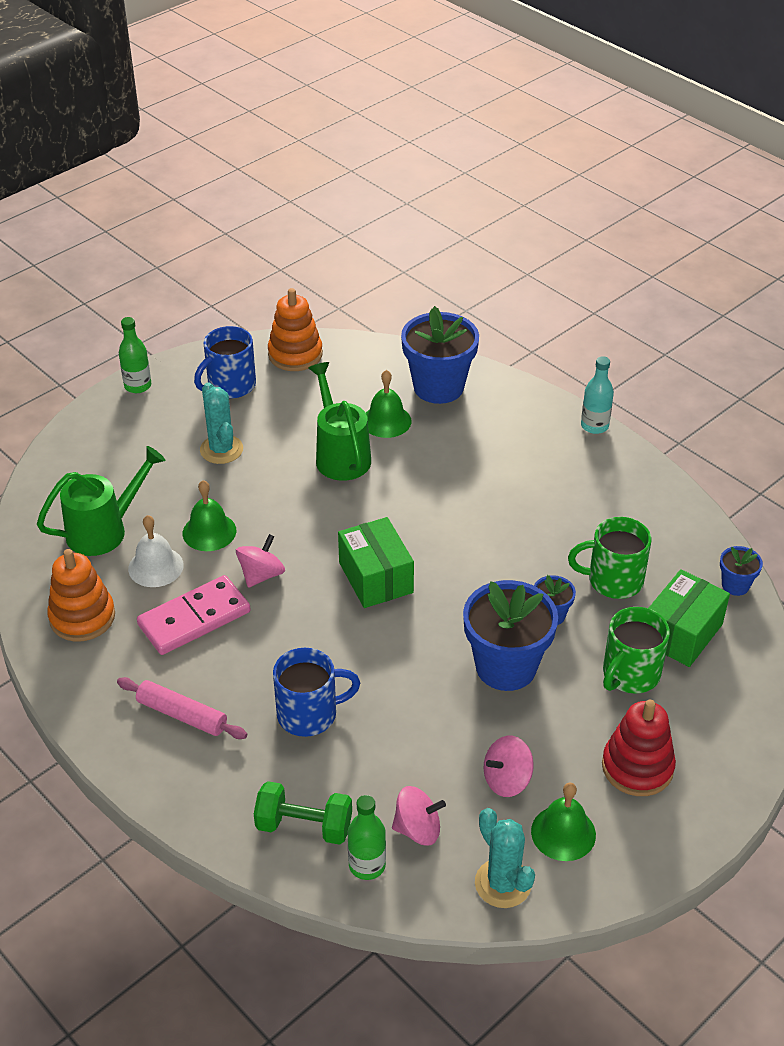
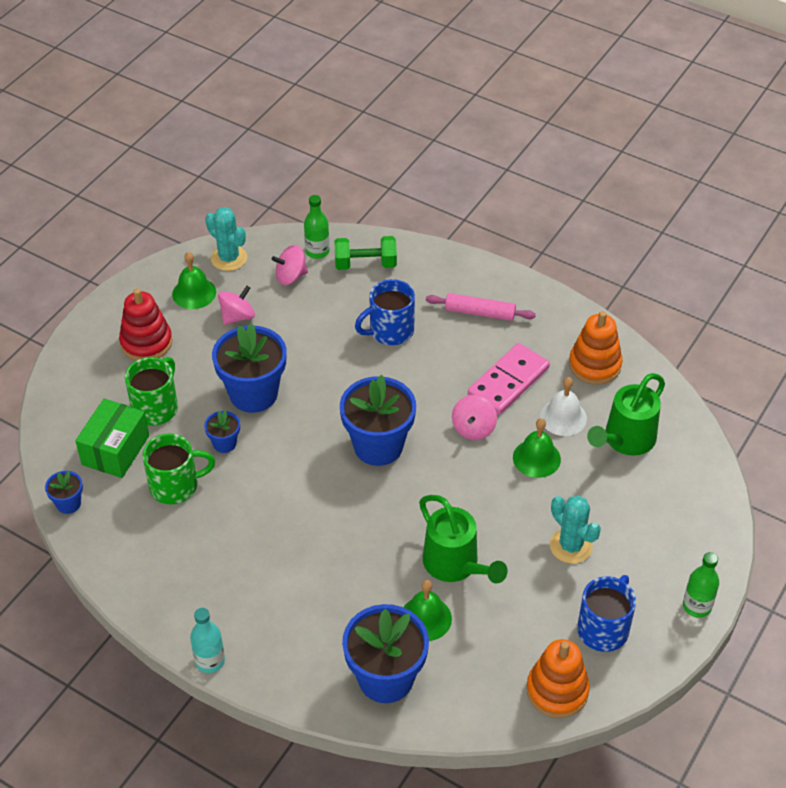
camera: 165 degrees right, 5 degrees up
green box [338,517,414,608] -> blue flower pot [340,375,416,466]

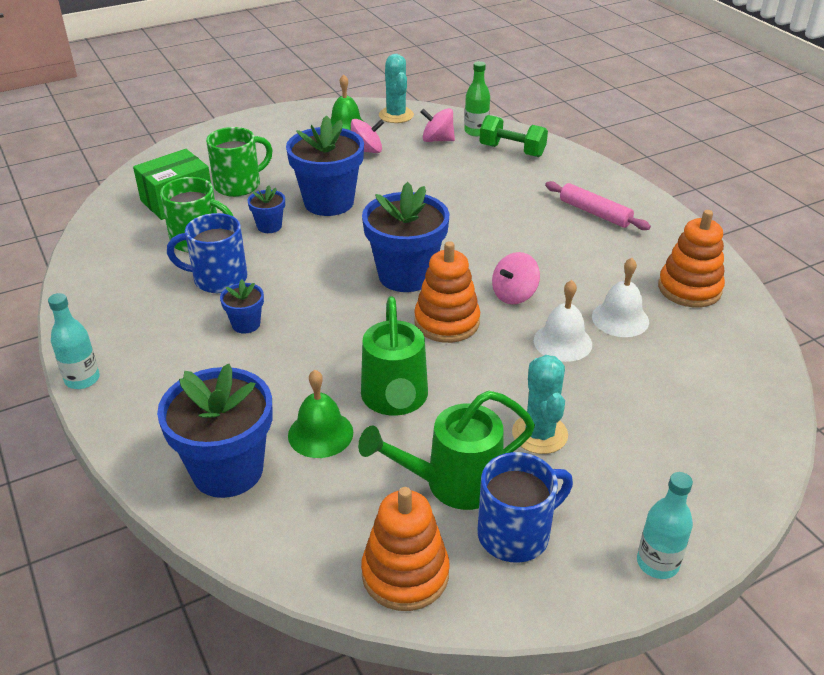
camera: 30 degrees right, 10 degrees down
blue flower pot [45,471,83,514] -> blue flower pot moved to [220,279,264,333]
red stacking toy [119,288,172,361] -> none
blue mug [355,279,415,345] -> blue mug moved to [167,213,247,293]
pink domino [468,343,550,415] -> none
green bell [513,418,561,478] -> white bell [534,280,592,362]
green watering can [587,373,665,456] -> green watering can moved to [358,391,535,510]
green bottle [683,552,719,618] -> turquoise bottle [637,472,693,579]
none -> orange stacking toy [414,241,480,343]

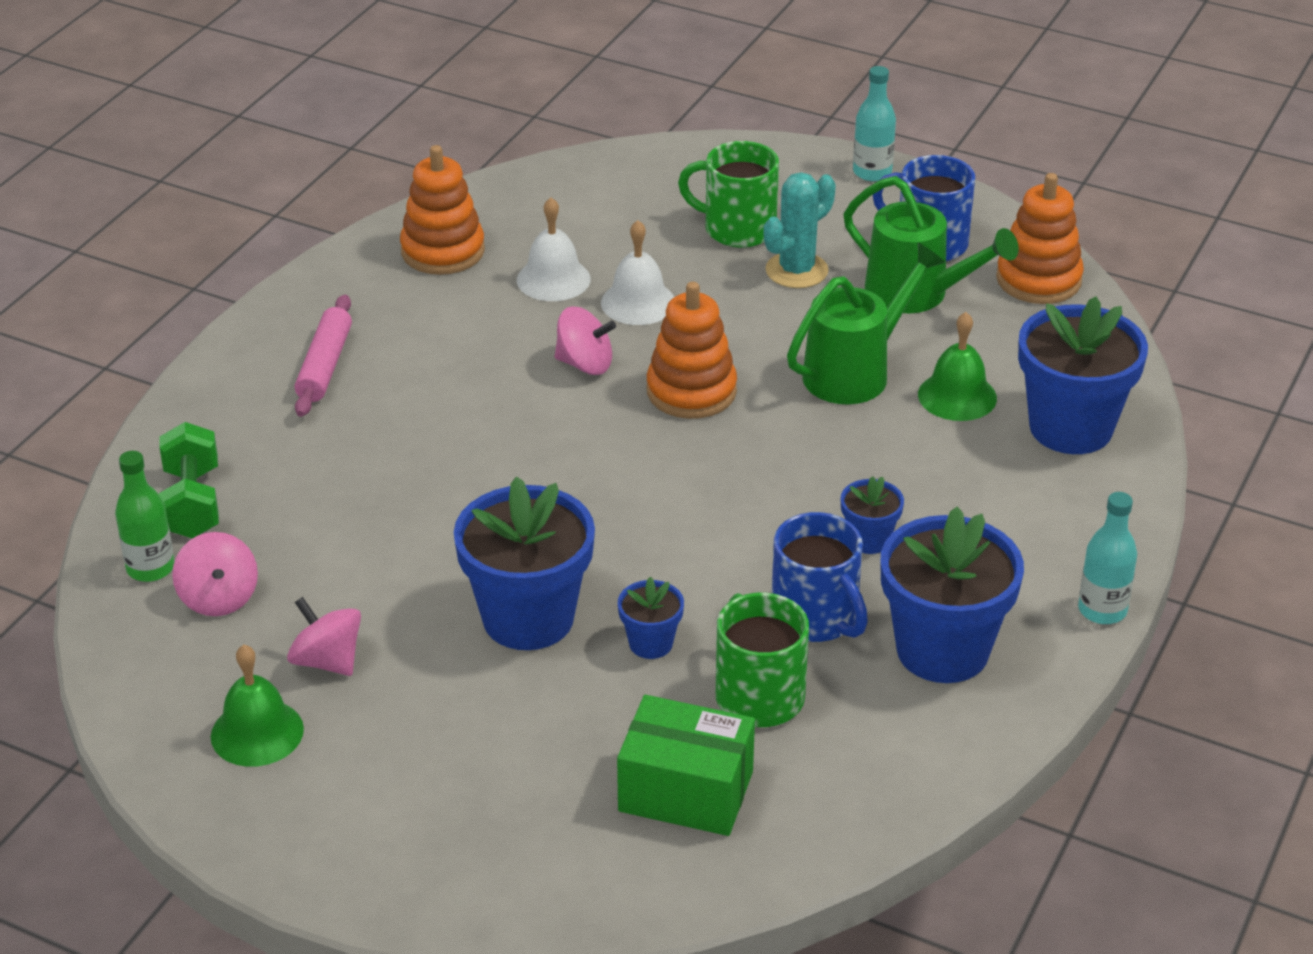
camera: 125 degrees left, 0 degrees up
green mug [206,127,273,197] -> green mug moved to [678,141,779,248]
blue flower pot [362,182,449,292] -> blue flower pot moved to [880,507,1024,683]
turquoise cactus [379,54,414,123] -> none

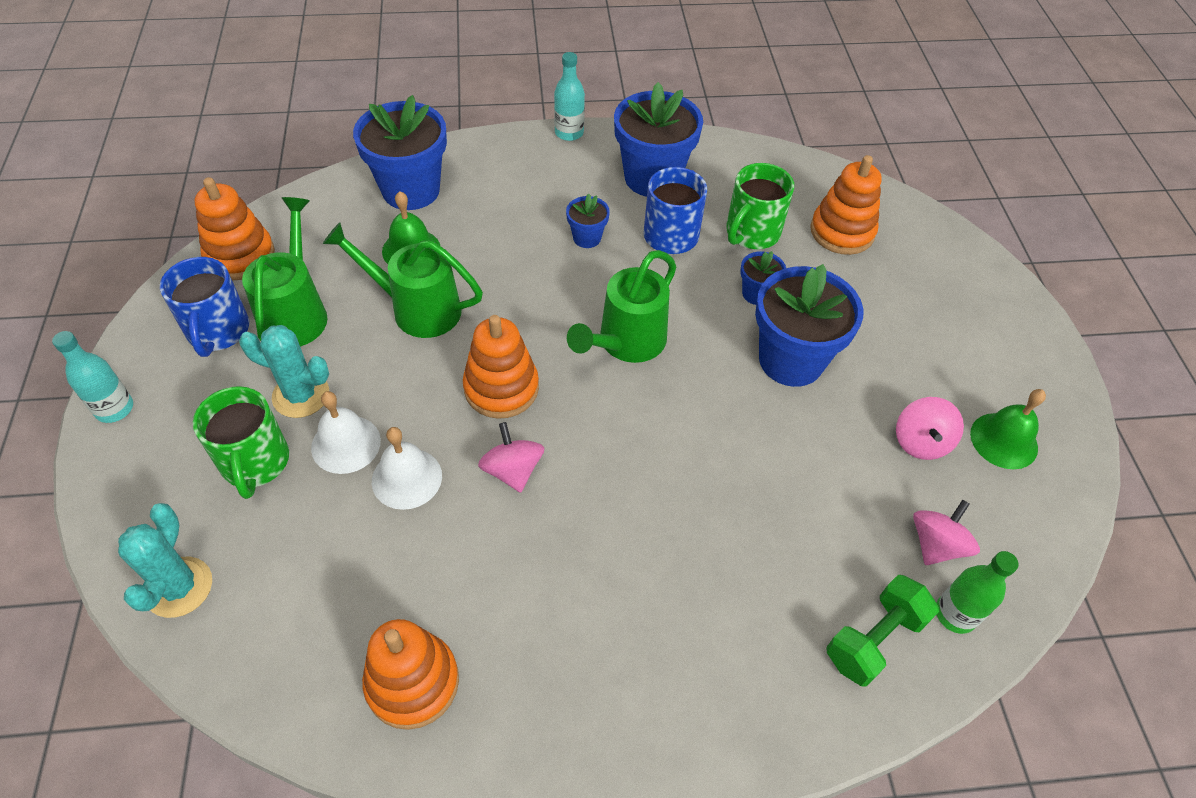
camera: 125 degrees left, 15 degrees up
pink rolling pin [295,295,352,417] -> none
white bell [517,197,591,301] -> white bell moved to [311,391,381,474]
green box [617,695,755,836] -> orange stacking toy [810,155,882,255]
none -> turquoise cactus [118,503,212,618]
none -> green watering can [567,250,676,363]

